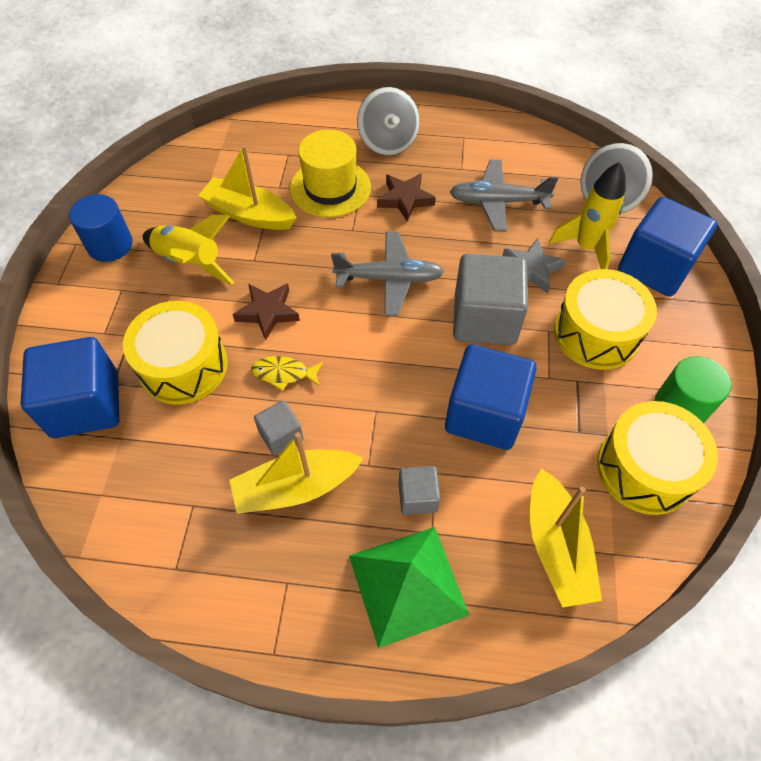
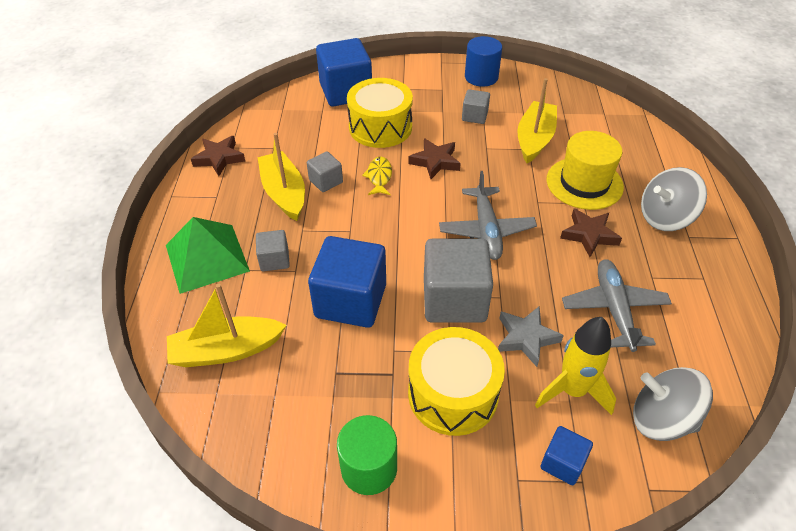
camera: 85 degrees right, 10 degrees down
yellow rocket [142,215,234,284] -> grey cube [462,89,490,124]
yellow drum [597,401,718,515] -> none
blue cube [618,197,717,297] -> blue cube [541,426,593,485], size x0.50
none -> brown star [191,136,245,176]

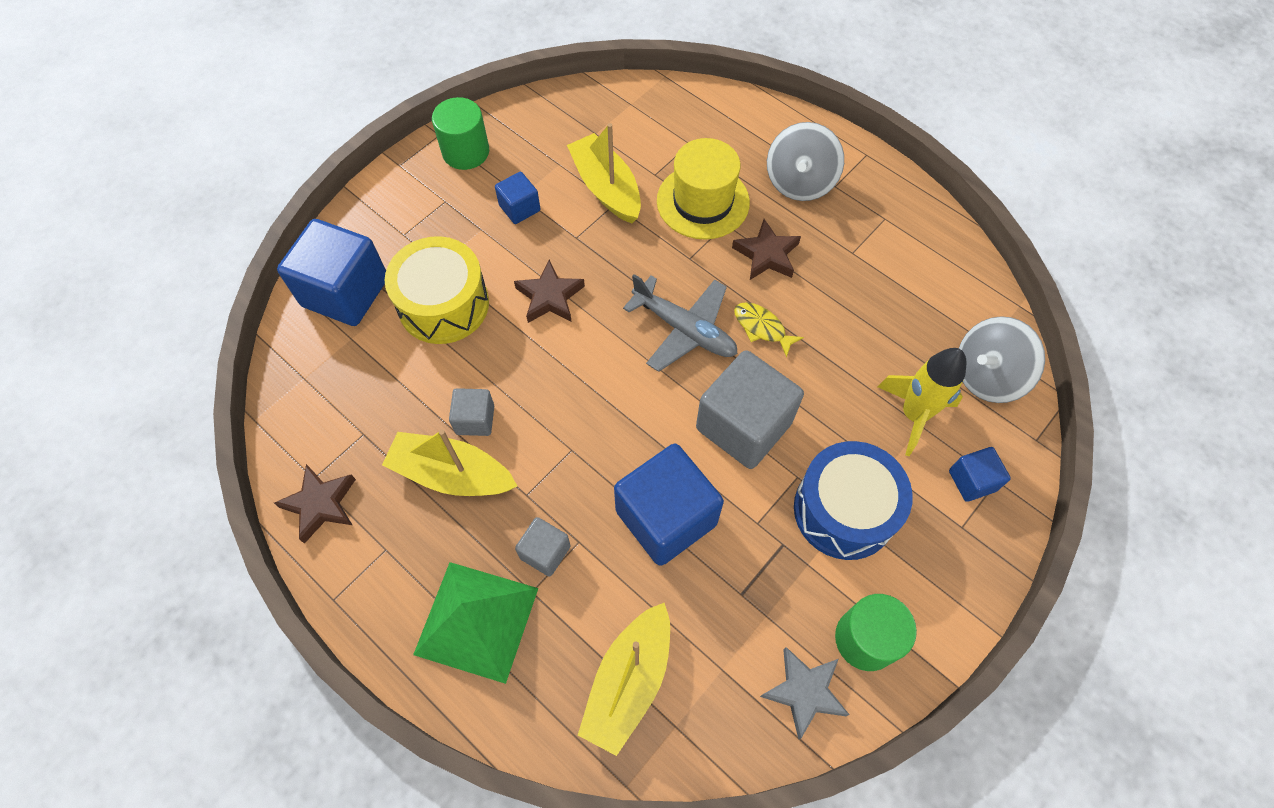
camera: 50 degrees left, 15 degrees up
yellow fish [362,157,392,195] -> yellow fish moved to [734,302,804,358]
yellow drum [408,327,505,436] -> blue drum [794,441,913,560]
grey cube [462,89,490,124] -> blue cube [495,172,540,224]
blue cylinder [465,36,502,87] -> green cylinder [432,97,489,170]
grey star [498,307,564,367] -> grey star moved to [760,647,849,740]
grey plane [562,259,672,352] -> none

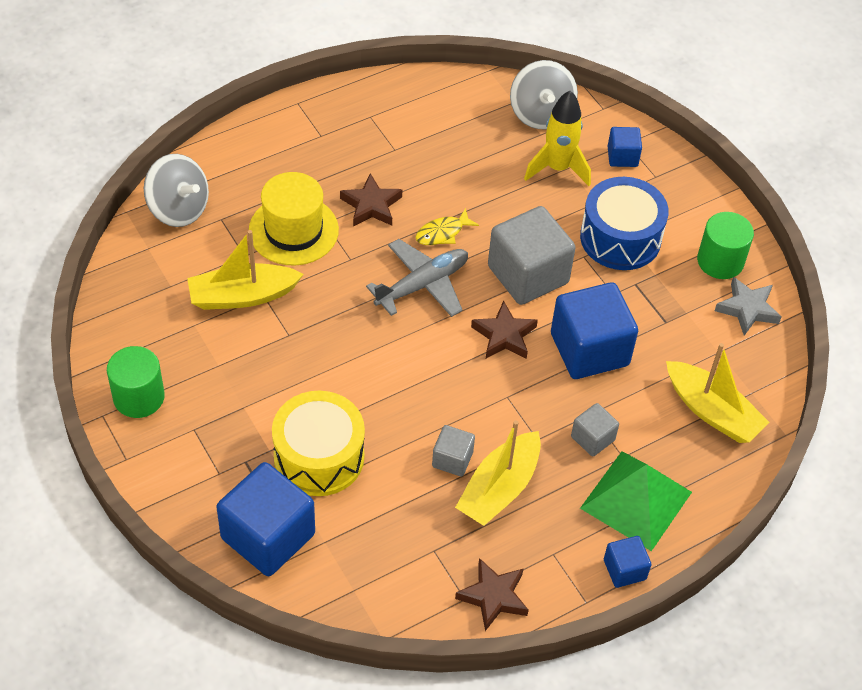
camera: 75 degrees left, 10 degrees down
blue cube [495,172,540,224] -> blue cube moved to [604,536,651,588]
brown star [514,260,585,323] -> brown star moved to [471,301,538,359]
grey spinning top [767,122,844,201] -> grey spinning top moved to [144,154,209,227]

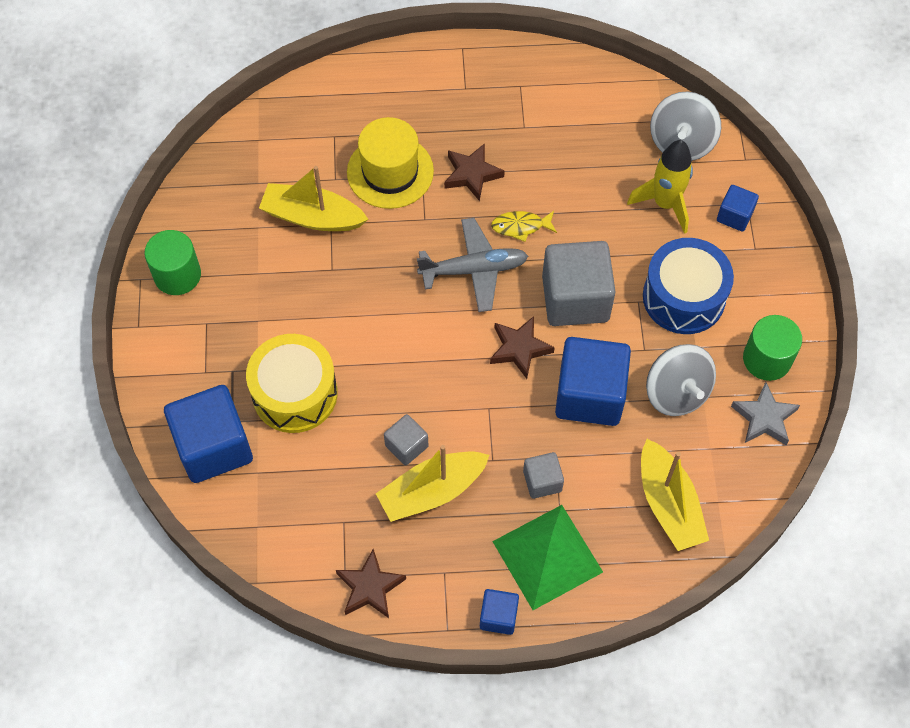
camera: 30 degrees right, 10 degrees up
grey spinning top [144,154,209,227] -> grey spinning top moved to [646,344,716,416]

